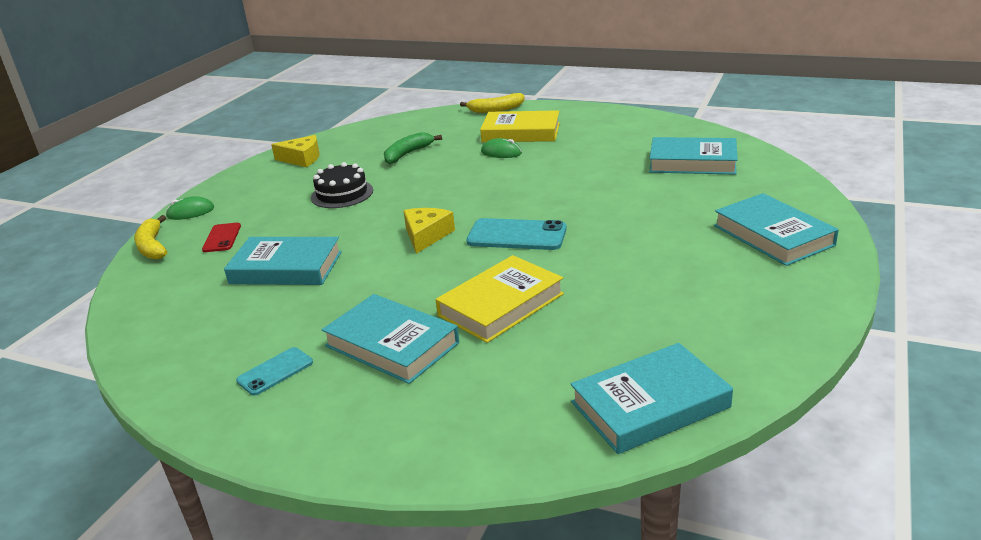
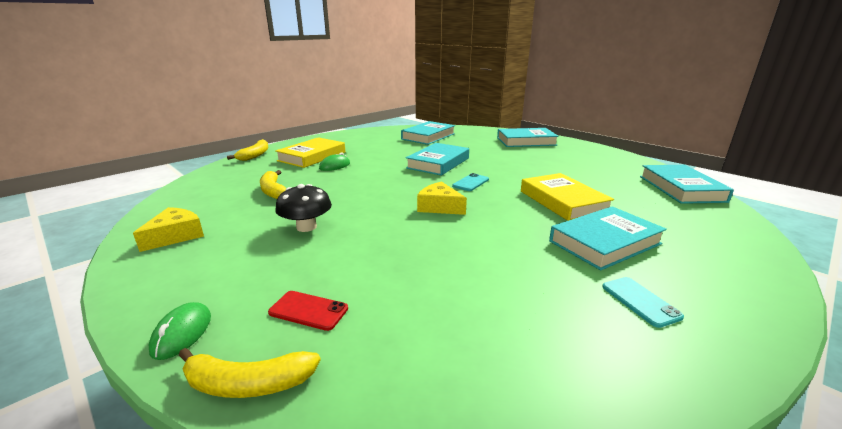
camera: 70 degrees left, 5 degrees down
turquoise book [224,237,342,285] -> turquoise book moved to [406,143,469,176]
black cake [311,162,373,208] -> black mushroom [275,184,332,232]
green banana [384,132,442,164] -> yellow banana [260,170,286,199]
turquoise phone [466,218,567,250] -> turquoise phone [452,173,489,191], size x0.60

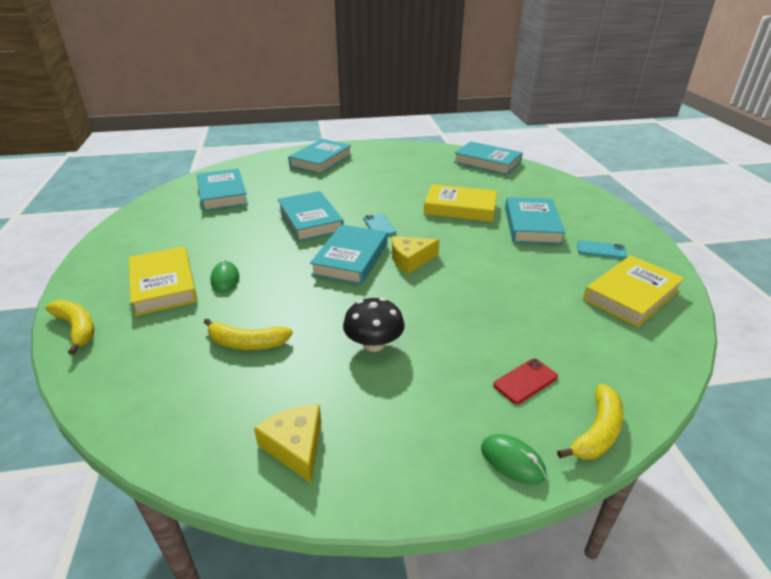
camera: 55 degrees left, 10 degrees up
none -> turquoise book [310,224,388,285]
none -> yellow book [583,255,685,327]

